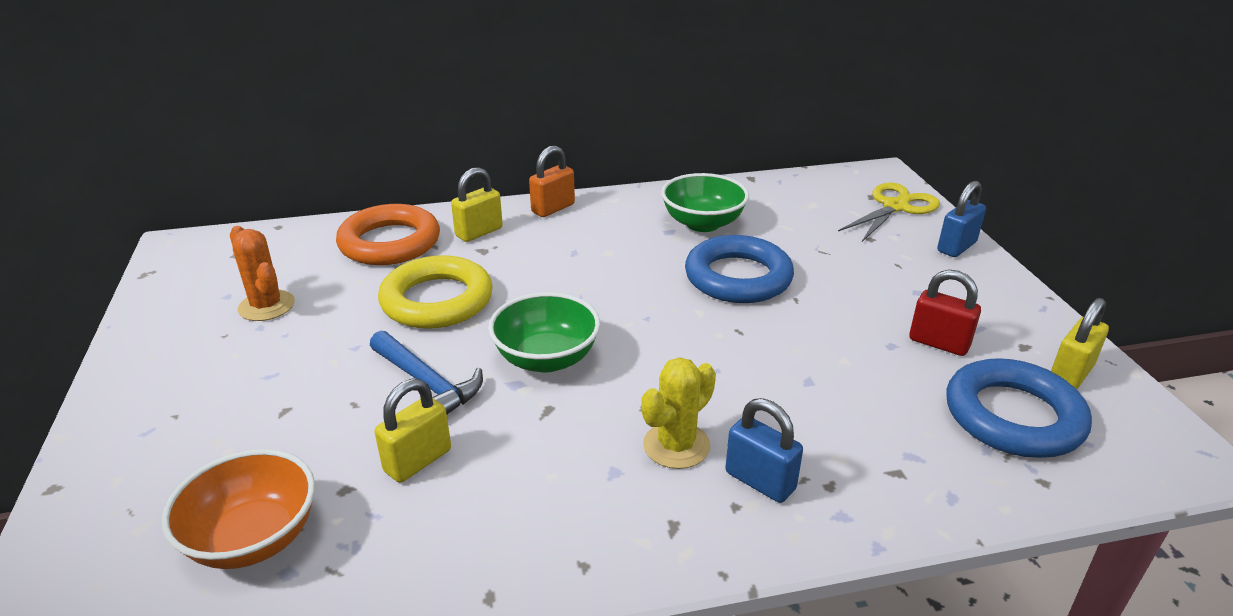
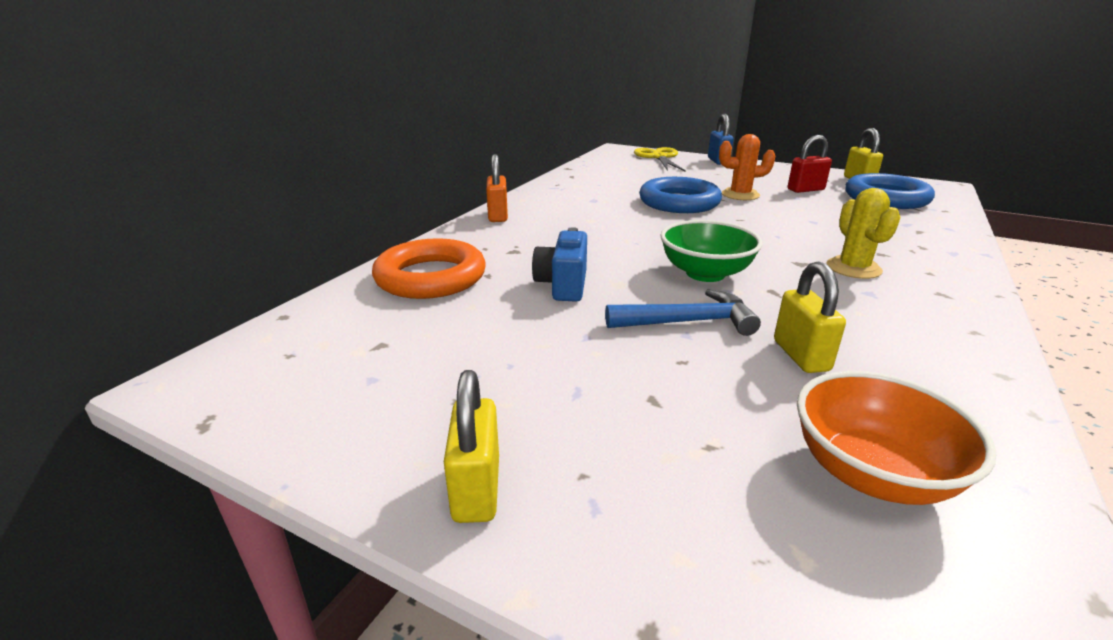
camera: 50 degrees left, 5 degrees down
orange cactus [230,226,295,321] -> orange cactus moved to [719,134,775,200]
yellow ring [378,255,493,329] -> blue camera [532,227,587,302]
yellow padlock [451,167,503,242] -> yellow padlock moved to [444,370,499,523]
green bowl [661,173,749,232] -> none
blue padlock [725,398,803,503] -> none

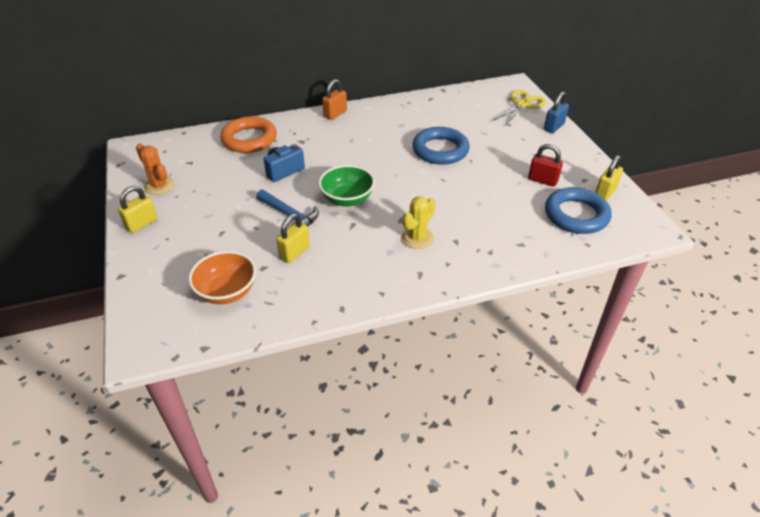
camera: 45 degrees right, 15 degrees up
orange cactus [719,134,775,200] -> orange cactus moved to [136,143,174,195]

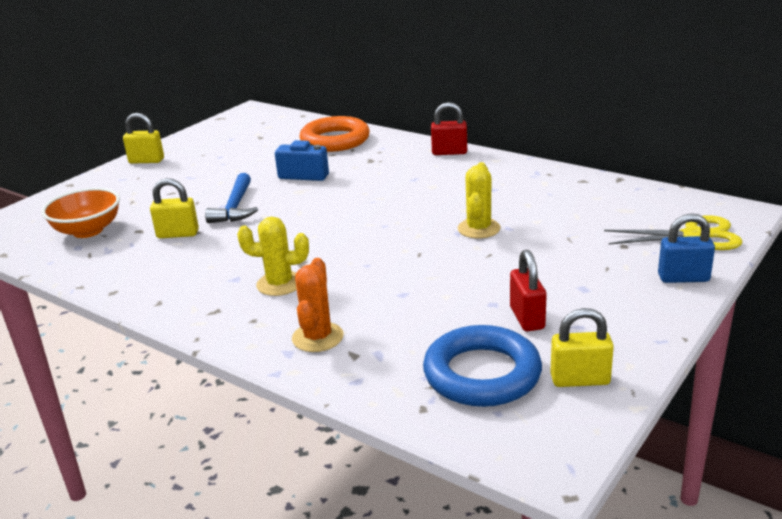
camera: 55 degrees right, 15 degrees down
orange cactus [136,143,174,195] -> orange cactus moved to [292,258,344,352]
green bowl [318,165,375,206] -> none
orange padlock [322,79,347,120] -> red padlock [431,102,467,155]
blue ring [412,127,470,165] -> yellow cactus [458,162,501,238]

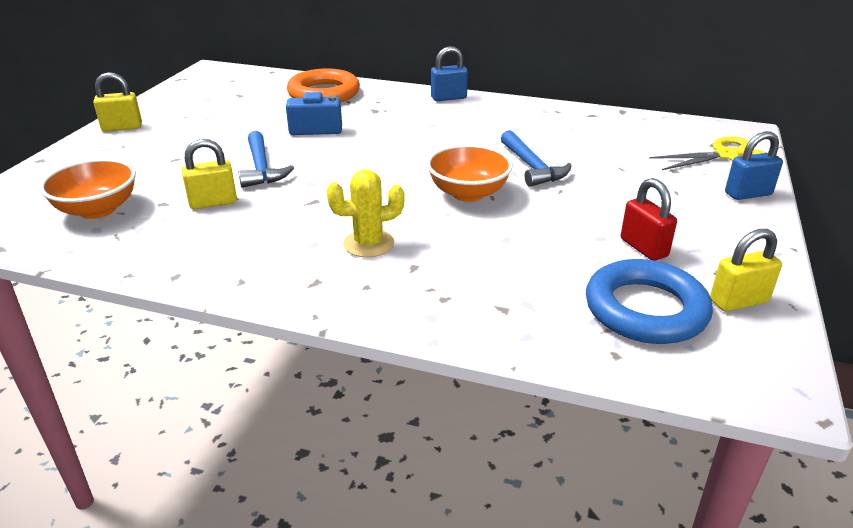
camera: 20 degrees left, 5 degrees up
orange cactus [292,258,344,352] -> none
red padlock [431,102,467,155] -> blue padlock [431,46,468,101]
yellow cactus [458,162,501,238] -> blue hammer [501,130,572,187]
none -> orange bowl [427,144,513,202]

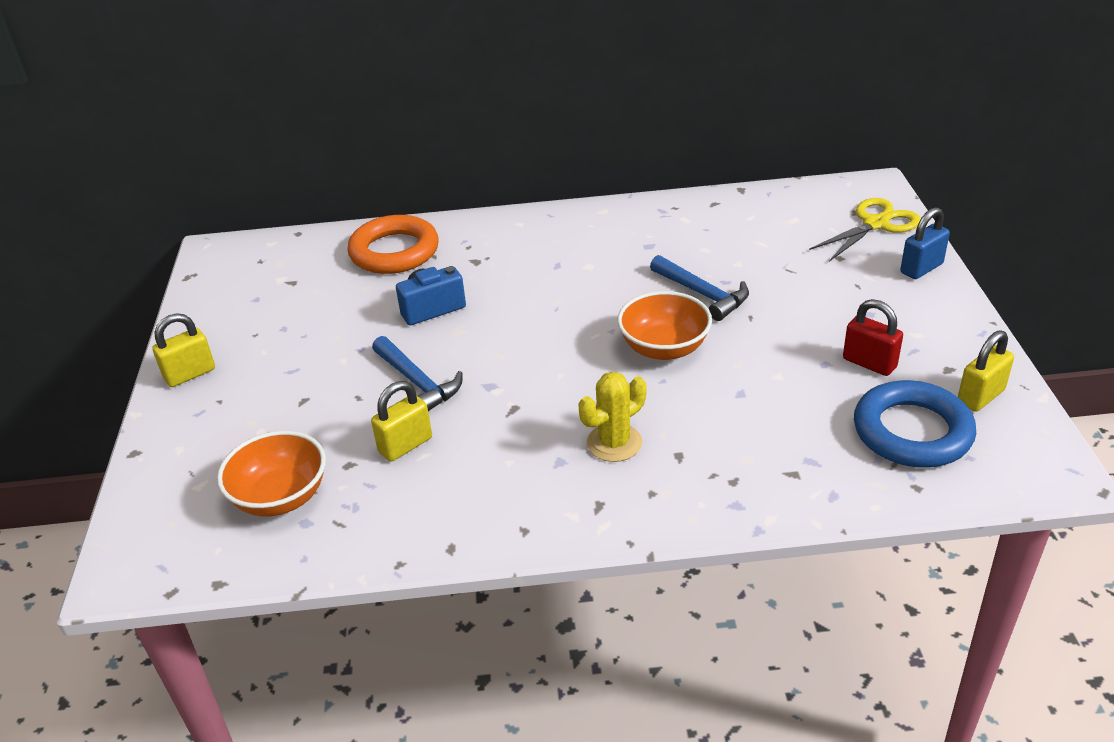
camera: 20 degrees left, 5 degrees up
blue padlock [431,46,468,101] -> none

